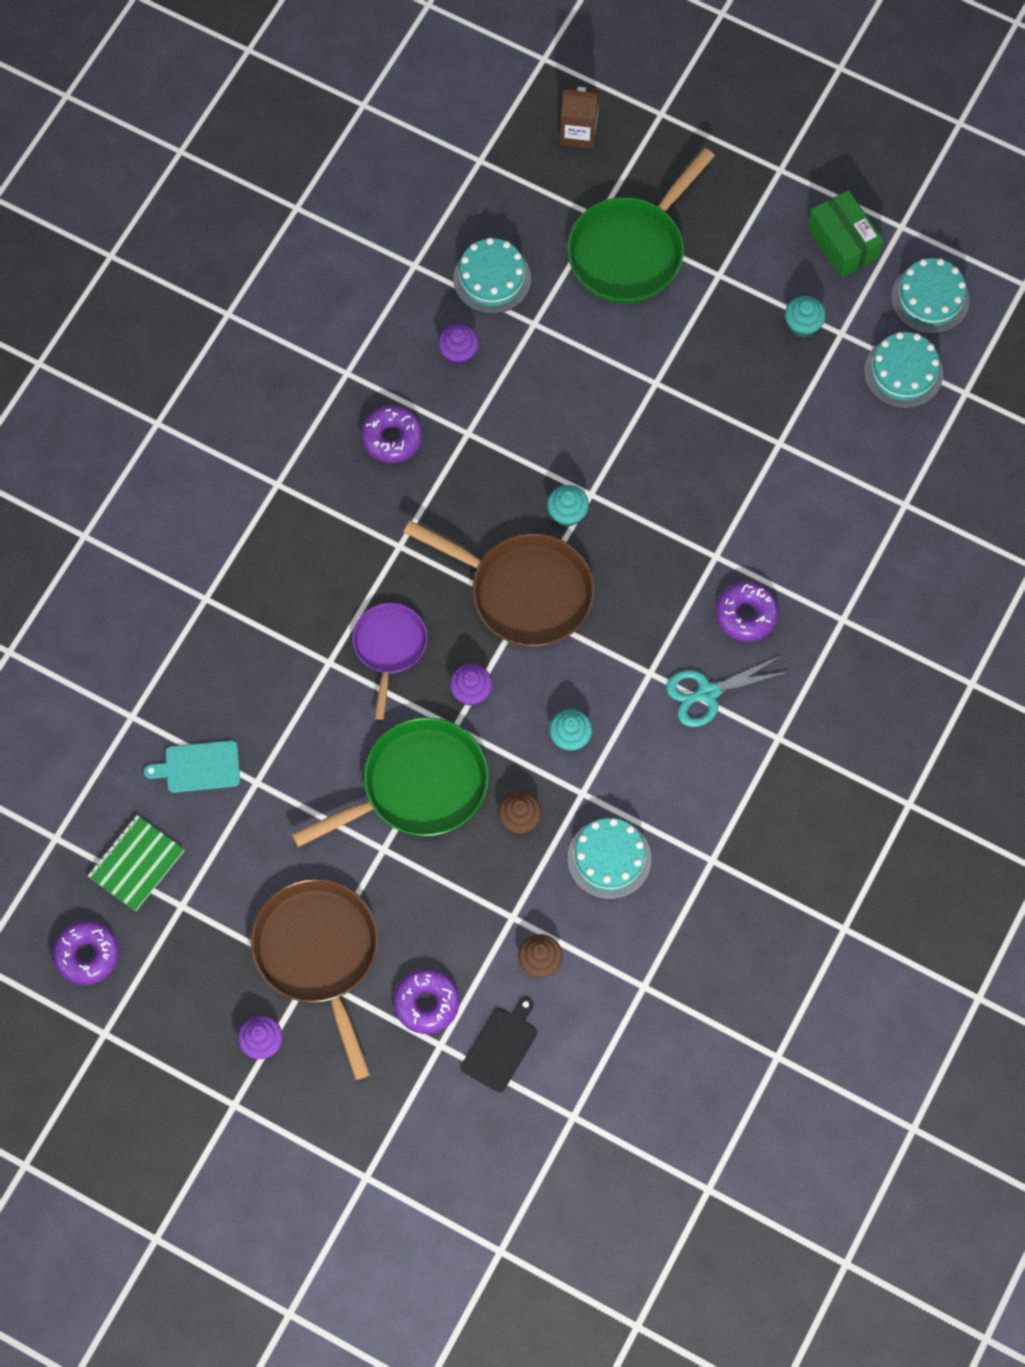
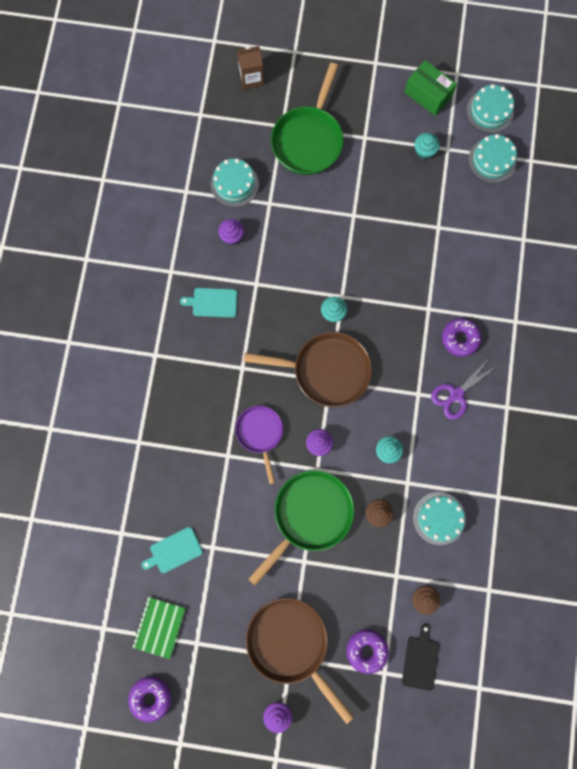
camera: 20 degrees left, 10 degrees up
purple donut [361,405,423,463] -> turquoise cutting board [180,288,238,318]
turquoise scissors [666,655,789,727] -> purple scissors [431,358,497,420]

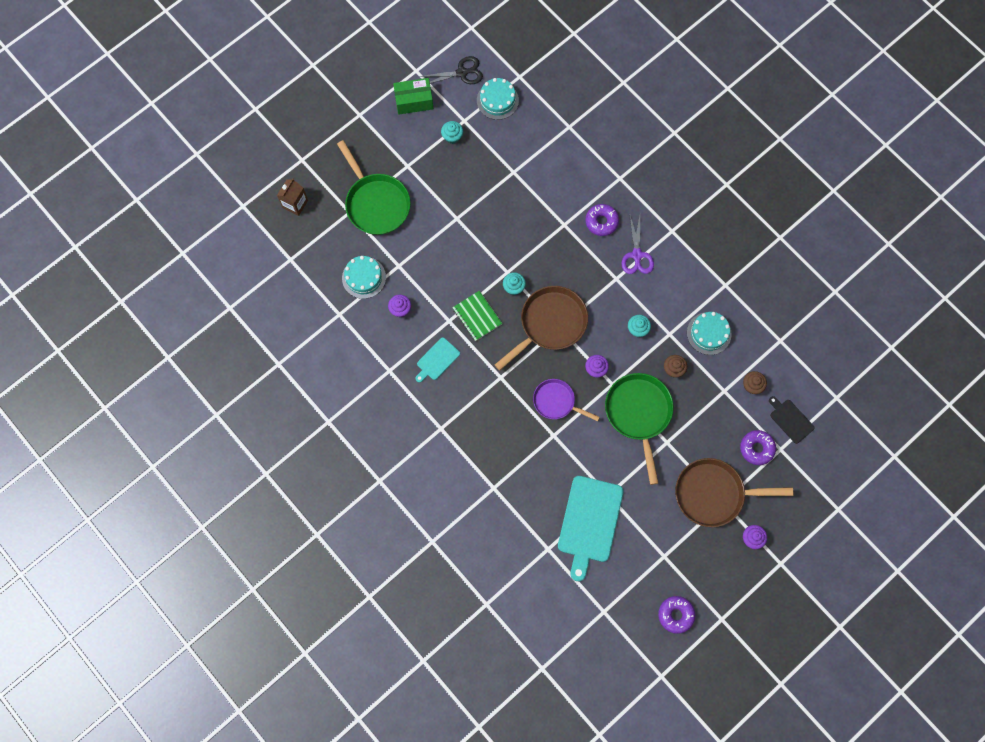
camera: 50 degrees left, 5 degrees down
green notebook [132,597,185,659] -> green notebook moved to [452,291,502,341]
turquoise cutting board [142,527,203,573] -> turquoise cutting board [558,476,624,581], size x1.93
turquoise cake [466,84,514,133] -> black scissors [419,56,483,84]

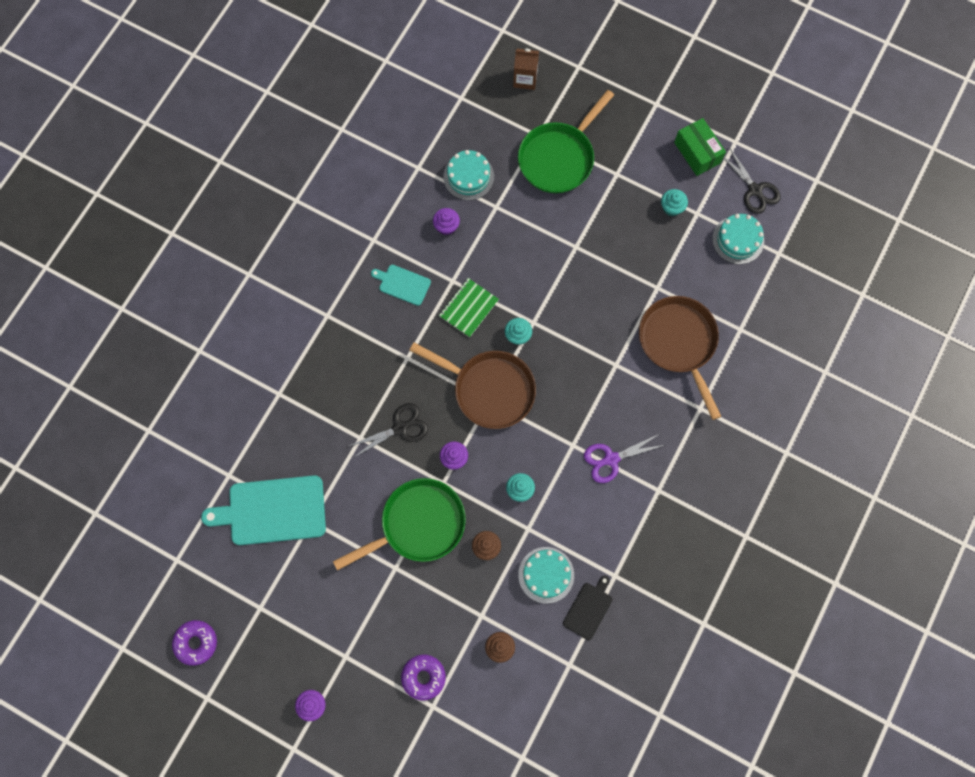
camera: 70 degrees right, 0 degrees up
purple pan [533,379,600,421] -> black scissors [349,403,428,458]
purple donut [585,204,619,236] -> none
brown pan [675,458,793,527] -> brown pan moved to [639,296,721,420]
black cutting board [769,396,814,444] -> black cutting board moved to [563,576,613,640]

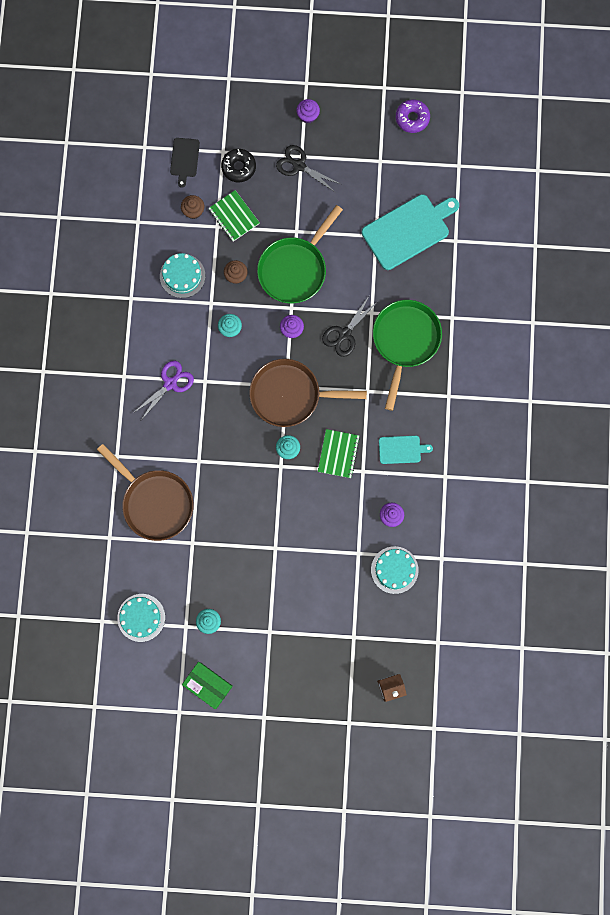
camera: 155 degrees right, 5 degrees up
purple donut [401,655,446,700] -> black donut [221,149,256,182]
green pan [518,90,614,193] -> green pan moved to [373,300,442,411]
black cutting board [563,576,613,640] -> black cutting board moved to [170,138,200,188]
black scissors [724,147,781,214] -> black scissors moved to [276,145,340,192]
none -> green notebook [208,190,260,242]

